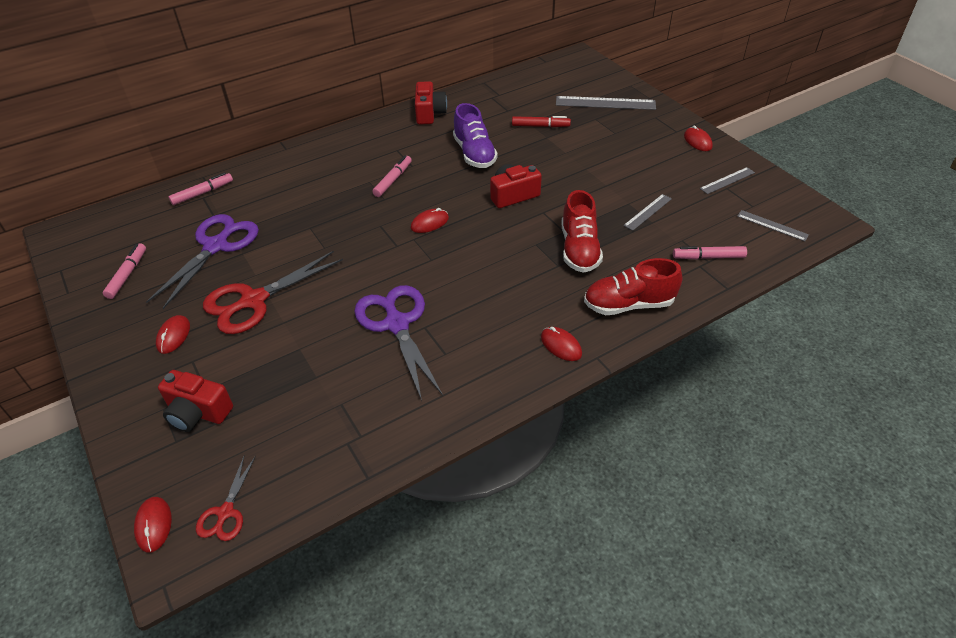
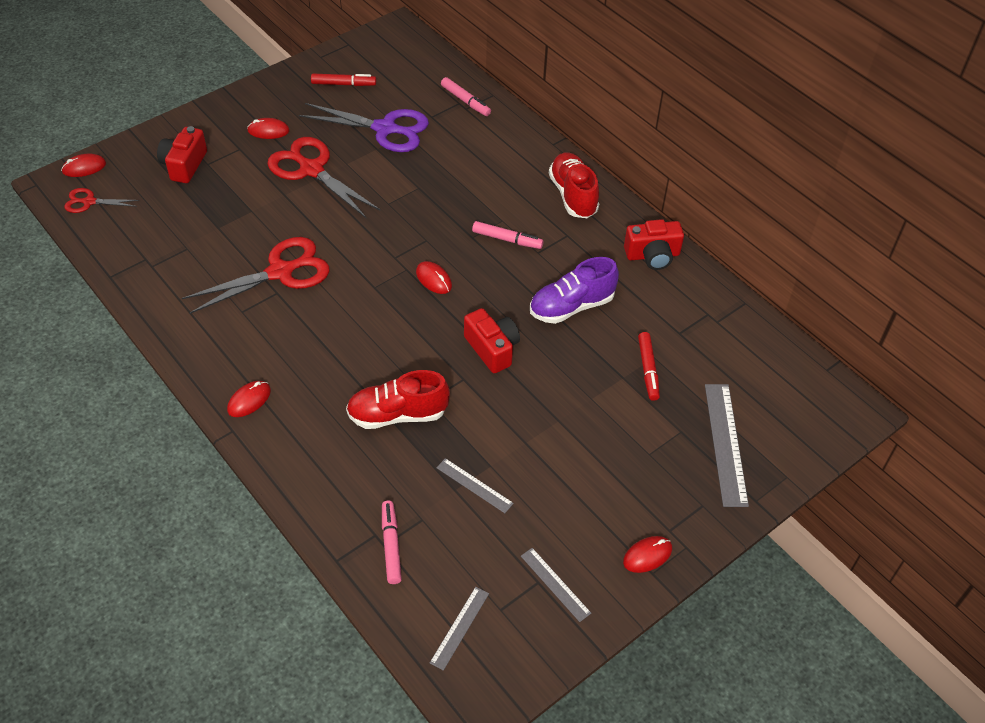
camera: 80 degrees right, 5 degrees up
pink marker [103,243,146,299] -> red marker [311,74,376,86]
purple scissors [354,285,443,401] -> red scissors [182,237,330,314]
red shoe [584,258,682,315] -> red shoe moved to [549,152,599,218]

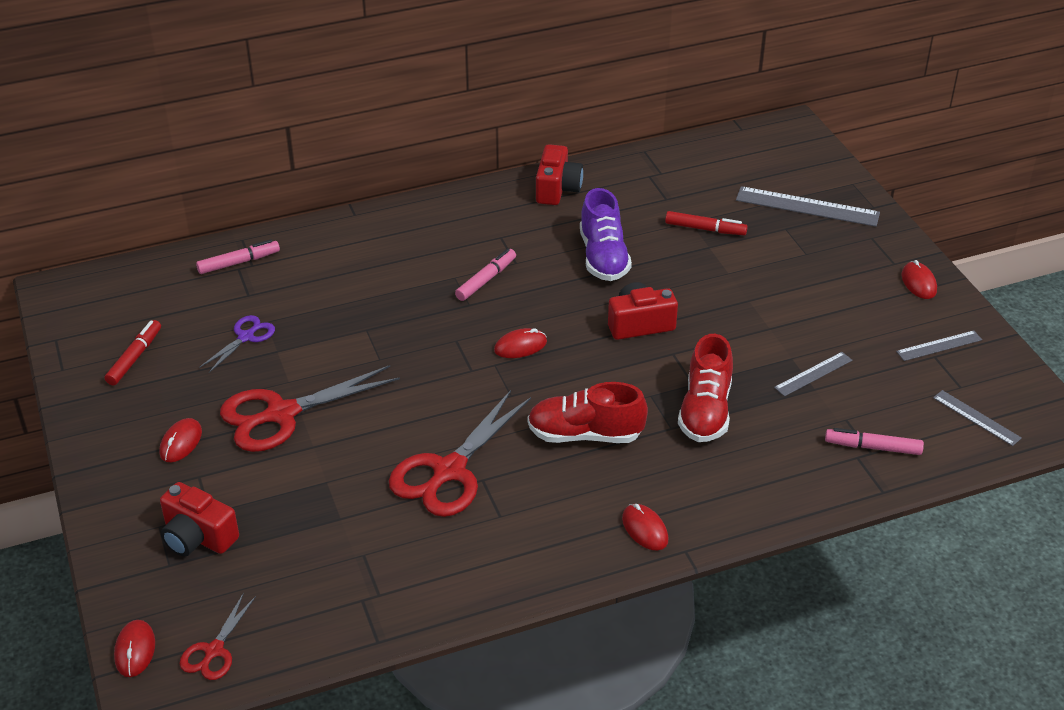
camera: 70 degrees left, 10 degrees down
red scissors [182,237,330,314] -> red scissors turned 135 degrees counterclockwise [389,390,531,517]
purple scissors [299,103,429,152] -> purple scissors [199,315,275,373], size x0.52
red shoe [549,152,599,218] -> red shoe moved to [528,382,648,443]

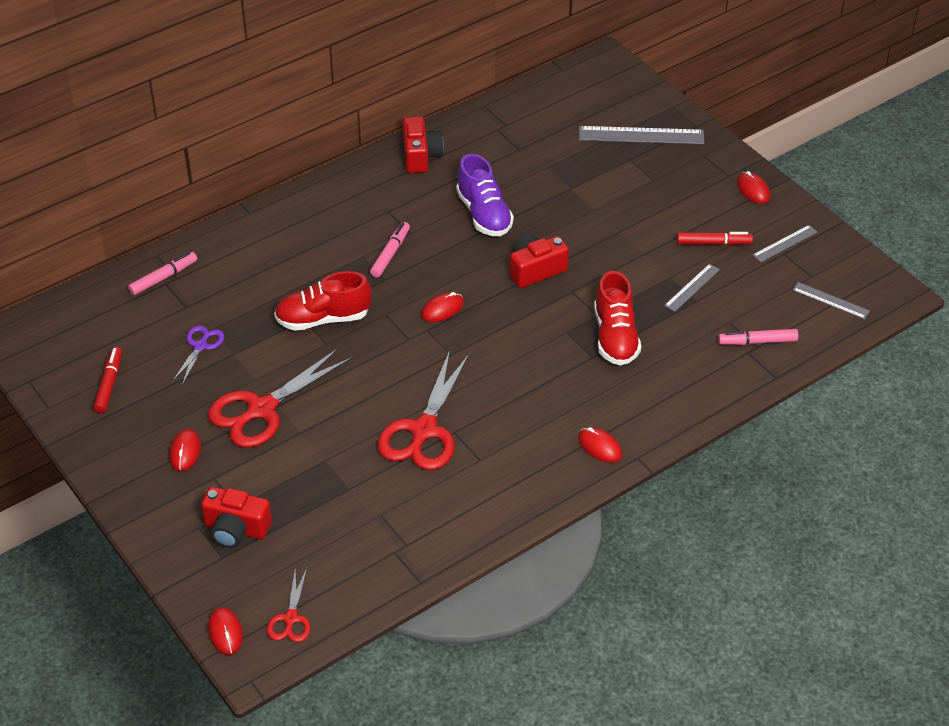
camera: 15 degrees left, 5 degrees up
red shoe [528,382,648,443] -> red shoe moved to [274,271,372,331]
red marker [665,211,748,235] -> red marker moved to [677,232,753,245]

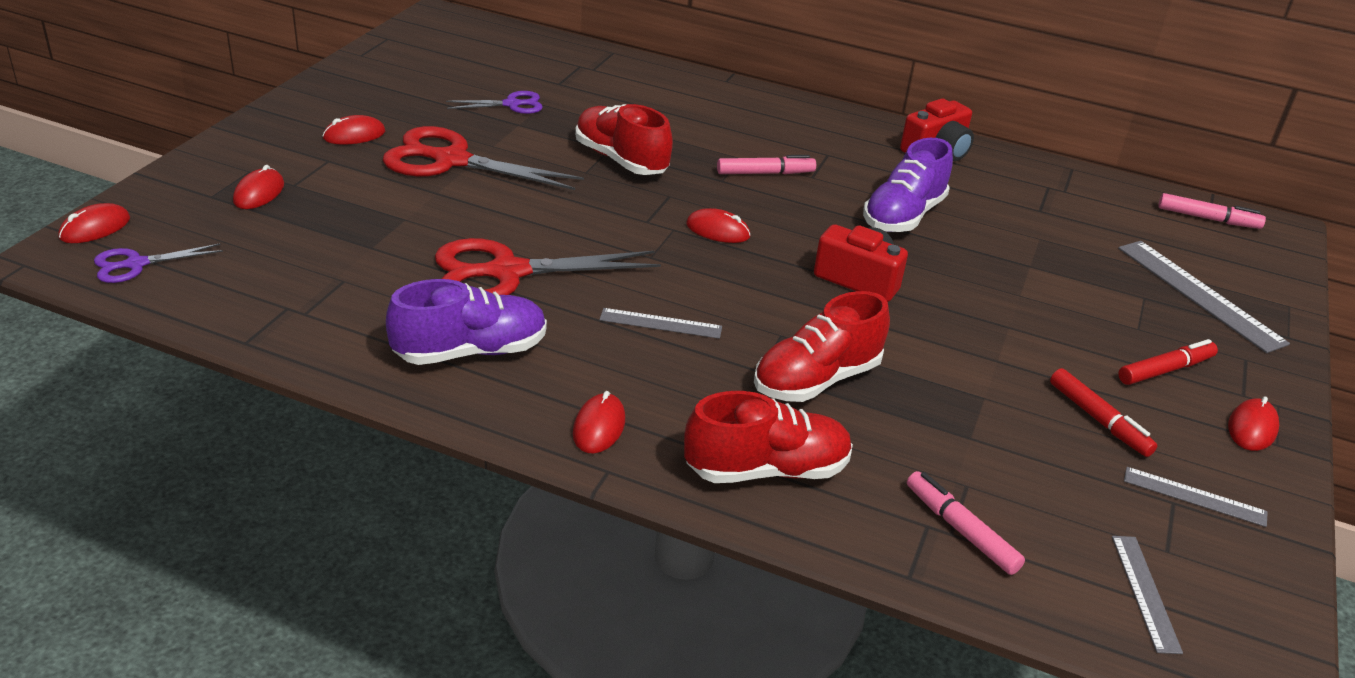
camera: 55 degrees right, 10 degrees down
red marker [94,347,122,413] -> red marker moved to [1118,339,1218,385]
pink marker [128,252,197,295] -> pink marker moved to [1158,193,1266,229]
red camera [201,487,272,548] -> red mouse [233,165,284,209]
red scissors [267,568,311,642] -> purple scissors [94,244,223,283]
grey ruler [664,264,720,312] -> grey ruler moved to [599,308,722,339]
none -> purple shoe [386,279,547,365]
none -> red shoe [684,391,853,483]

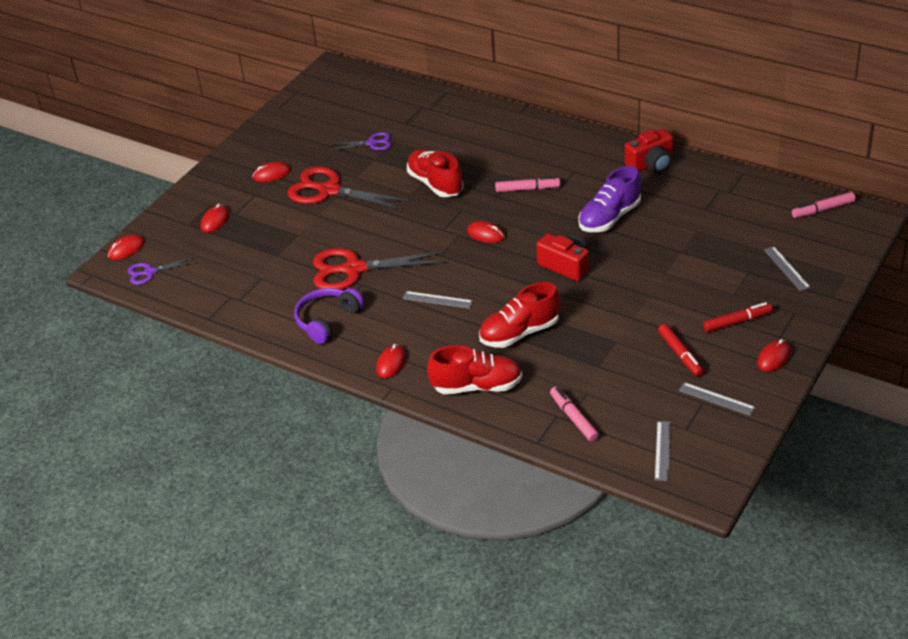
camera: 15 degrees right, 5 degrees up
purple shoe [386,279,547,365] -> purple headphones [294,288,364,344]
grey ruler [1118,241,1290,353] -> grey ruler [764,246,811,291], size x0.57
pink marker [1158,193,1266,229] -> pink marker turned 135 degrees clockwise [792,192,856,218]

